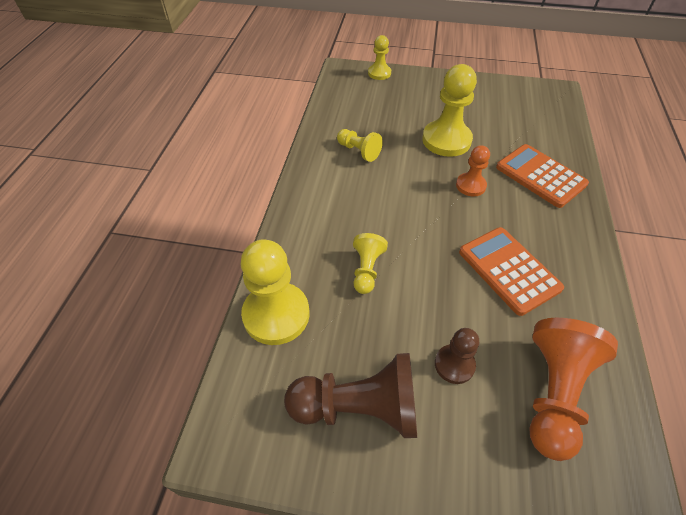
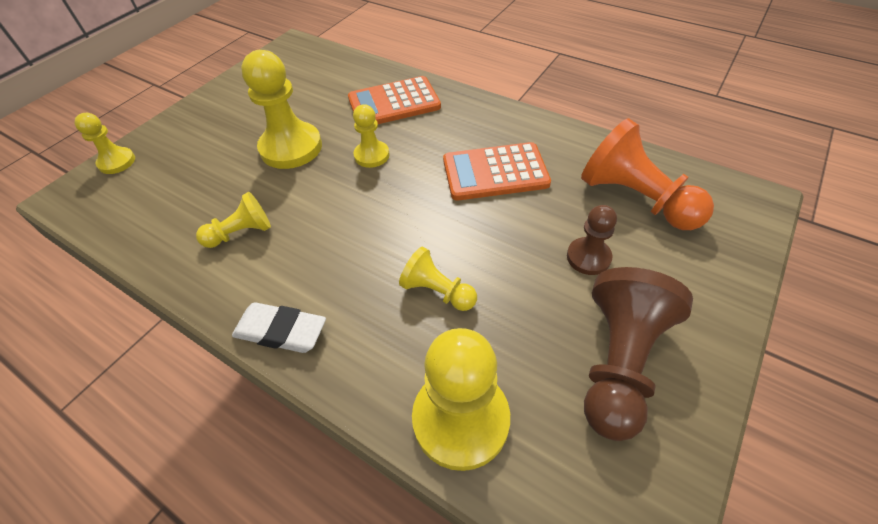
camera: 65 degrees left, 0 degrees up
orange pawn [456,145,490,196] -> yellow pawn [353,104,389,168]
none -> white eraser [232,302,326,353]

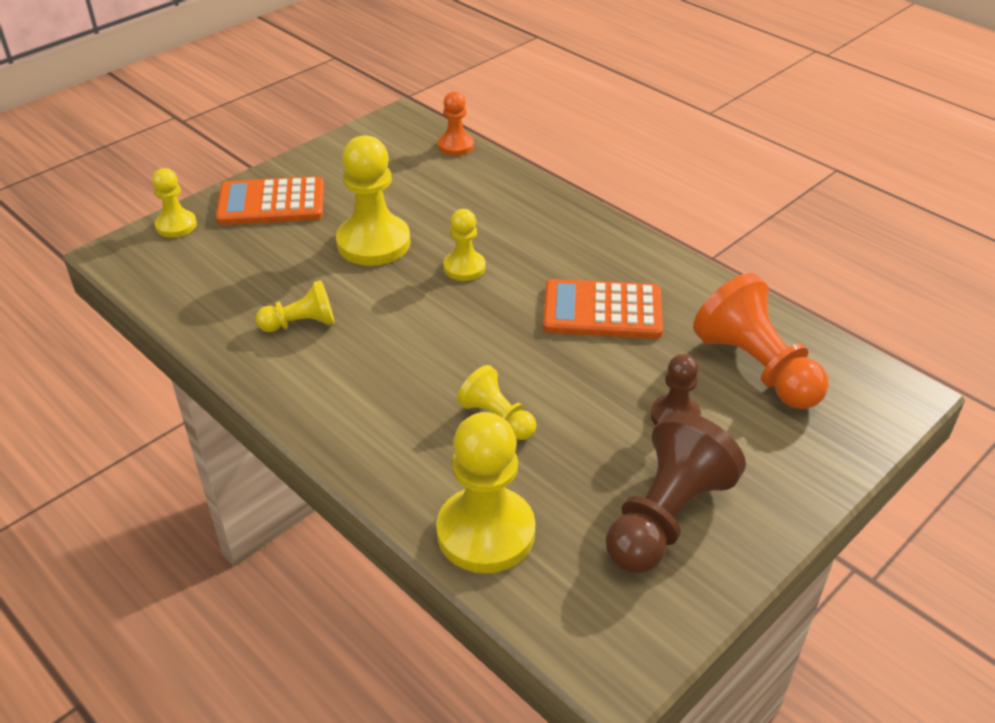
camera: 10 degrees right, 10 degrees down
white eraser [232,302,326,353] -> none
orange calculator [348,76,441,124] -> orange calculator moved to [216,176,324,225]
none -> orange pawn [438,91,474,156]

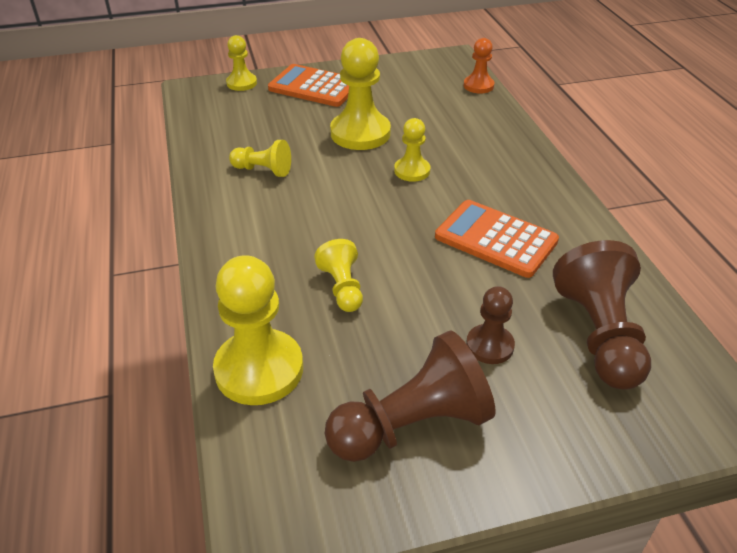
camera: 30 degrees right, 0 degrees up
orange pawn [693,273,828,409] -> brown pawn [553,240,651,390]

